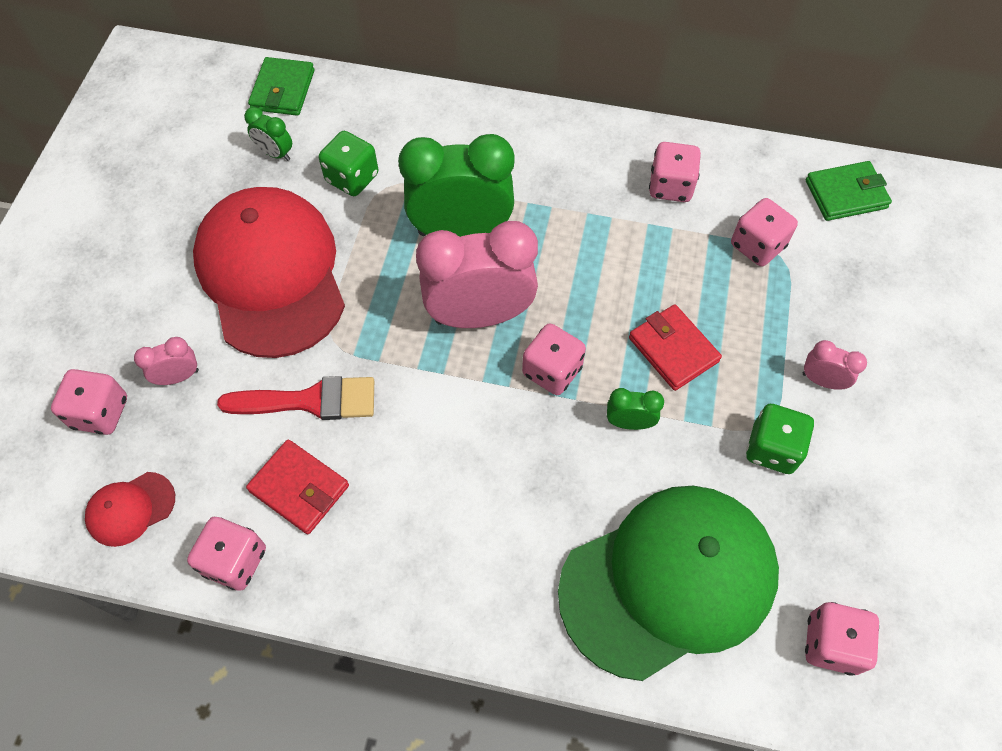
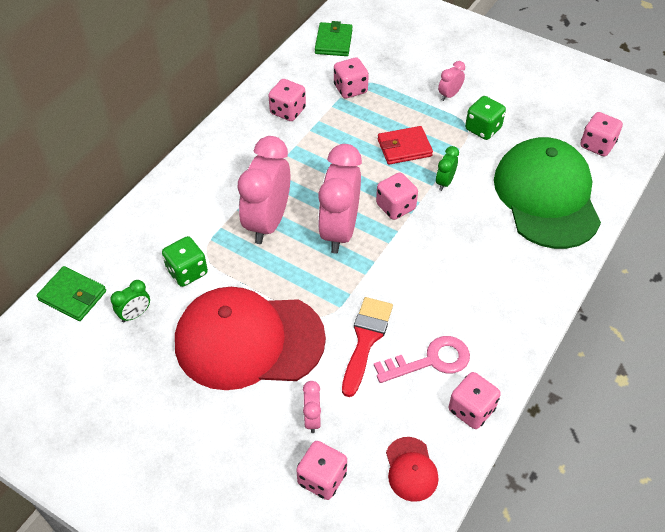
camera: 70 degrees left, 10 degrees down
red wallet [246,439,349,534] -> pink key [374,336,470,383]
green clock [398,134,515,237] -> pink clock [237,136,290,244]

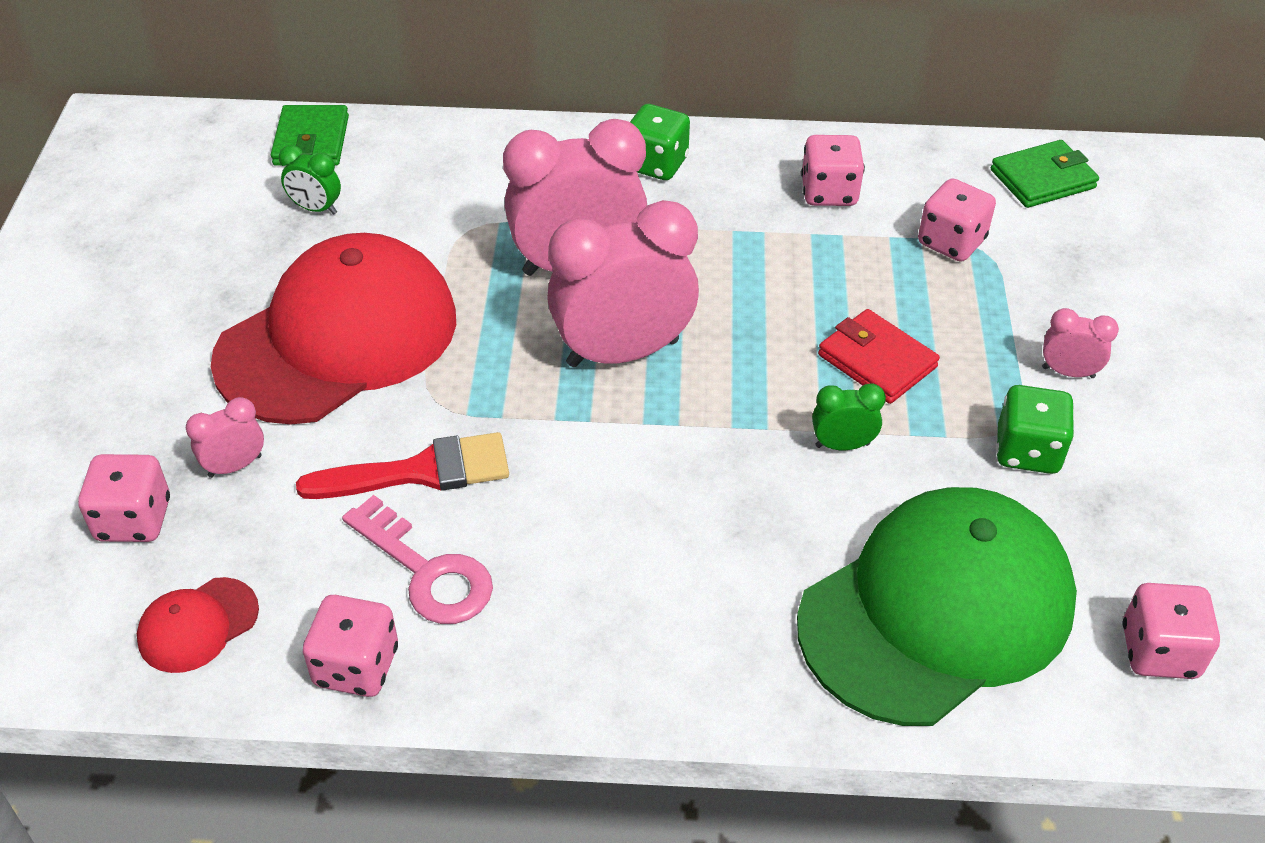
camera: 60 degrees right, 5 degrees down
green dice [162,236,208,287] -> green dice moved to [630,104,690,180]
red cap [175,287,326,390] -> red cap turned 75 degrees clockwise [211,233,456,425]
pink dice [376,172,418,220] -> none

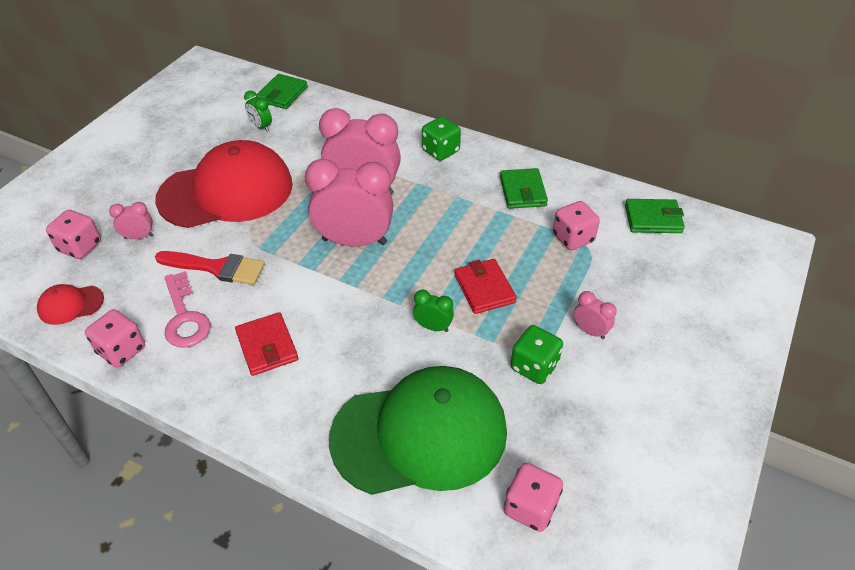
camera: 25 degrees right, 0 degrees up
pink dice [801,135,865,206] -> green wallet [500,168,548,209]
none -> red wallet [235,312,298,376]

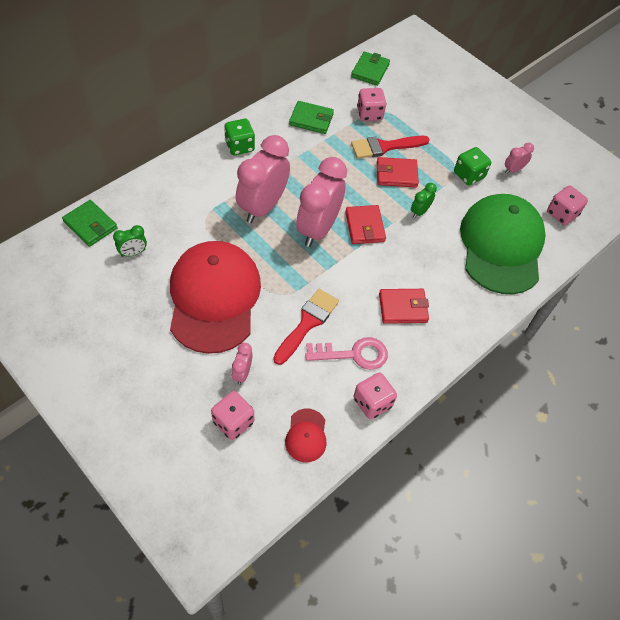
camera: 75 degrees left, 10 degrees up
pink clock [574,291,617,339] -> pink clock moved to [505,143,534,174]
none -> red wallet [345,205,386,244]
none -> red brush [351,136,430,159]

